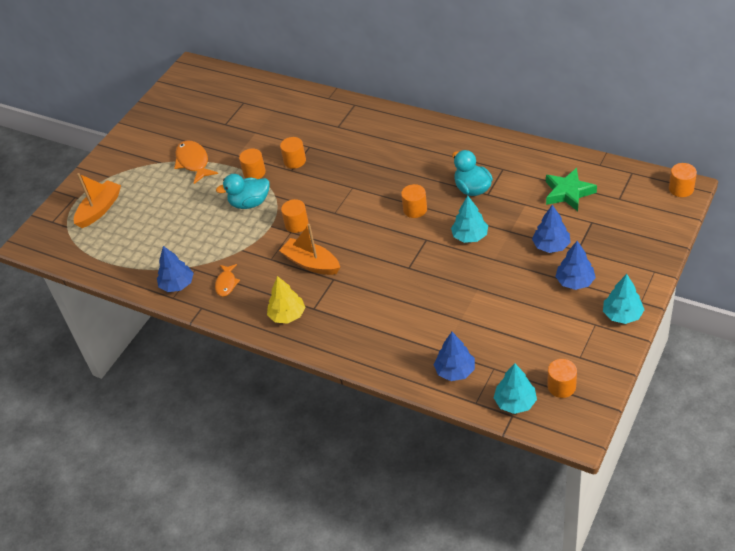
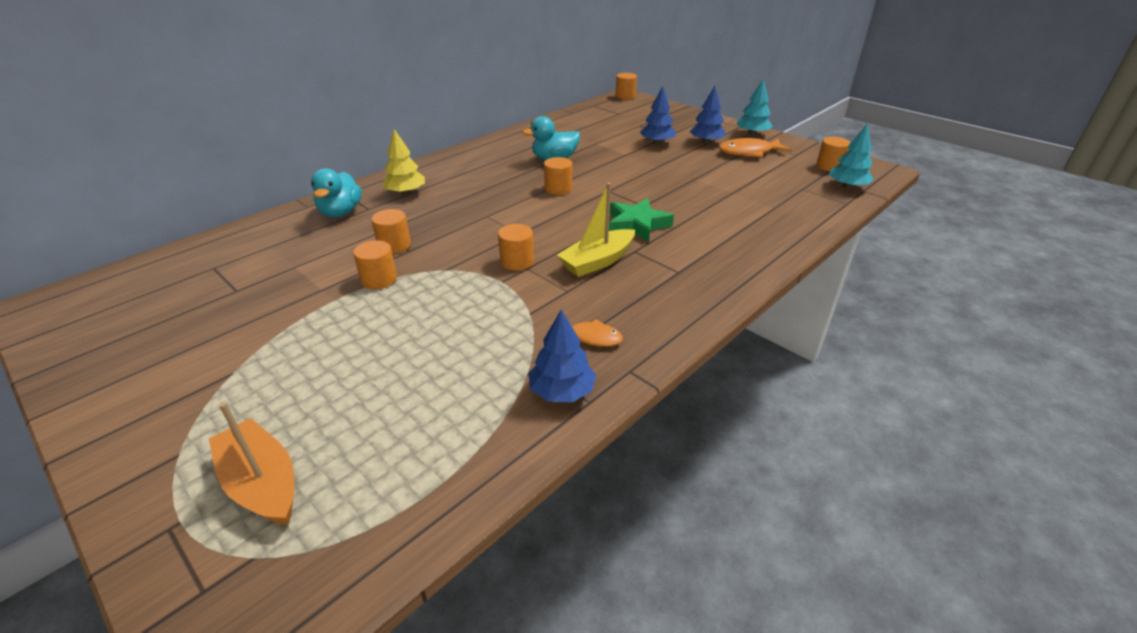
camera: 80 degrees left, 10 degrees down
orange fish [174,140,218,184] -> orange fish moved to [719,138,792,158]
turquoise duck [216,174,270,209] -> turquoise duck moved to [311,168,362,217]
yellow tree [267,276,305,324] -> yellow tree moved to [382,129,425,195]
orange boat [279,224,340,275] -> yellow boat [557,182,635,277]
blue tree [434,332,475,381] -> none
turquoise tree [451,196,488,243] -> none
green star [546,168,597,211] -> green star moved to [609,198,674,242]

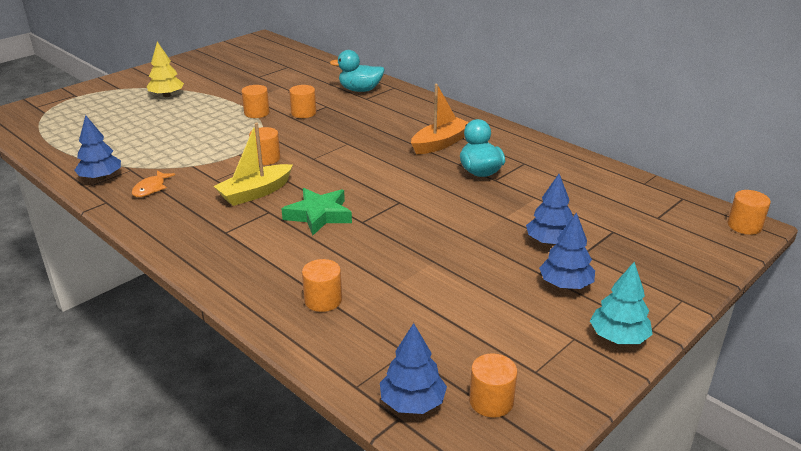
camera: 90 degrees right, 5 degrees down
orange boat [209,402,294,525] -> orange boat moved to [411,84,469,154]
yellow tree [382,129,425,195] -> yellow tree moved to [147,42,184,97]
orange cylinder [544,157,572,195] -> orange cylinder moved to [302,259,342,312]
yellow boat [557,182,635,277] -> yellow boat turned 90 degrees counterclockwise [214,123,293,206]
orange fish [719,138,792,158] -> none
turquoise tree [829,124,874,189] -> blue tree [380,323,447,414]

